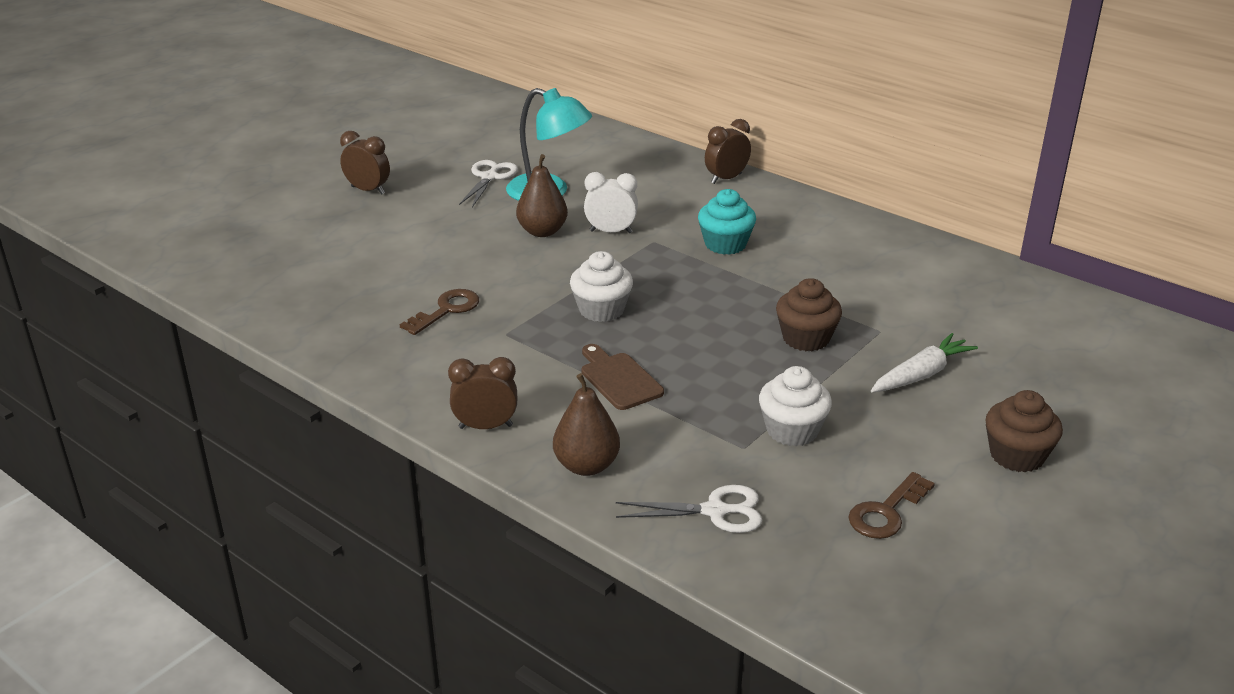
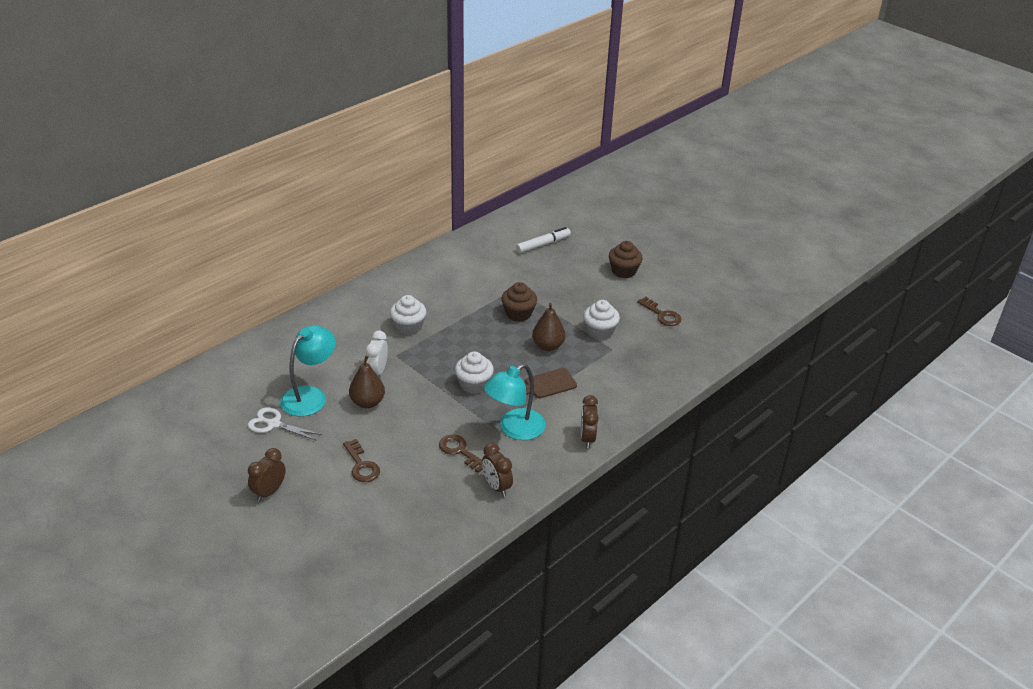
camera: 85 degrees left, 5 degrees up
brown pear [553,373,620,476] -> brown pear moved to [532,303,566,351]
white scissors [616,485,762,533] -> none
turquoise cupcake [698,189,756,255] -> white cupcake [390,295,426,335]
brown clock [705,119,751,184] -> brown clock moved to [482,443,513,497]
white carrot [871,333,978,393] -> none
none -> brown key [343,439,380,482]
none -> turquoise lamp [484,364,546,440]
none -> white marker [516,227,571,253]

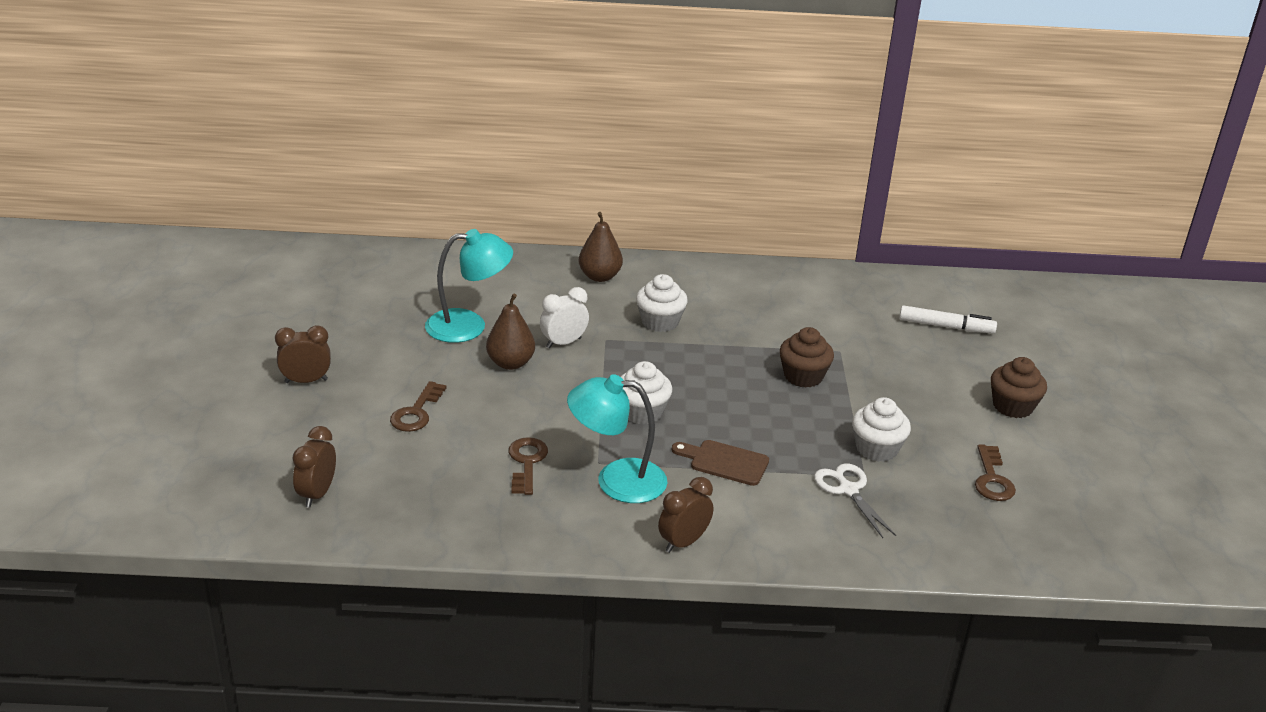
camera: 45 degrees right, 5 degrees down
white scissors [248,407,322,441] -> white scissors moved to [814,463,896,538]
brown clock [482,443,513,497] -> brown clock moved to [292,426,336,508]
brown pear [532,303,566,351] -> brown pear moved to [579,212,623,282]

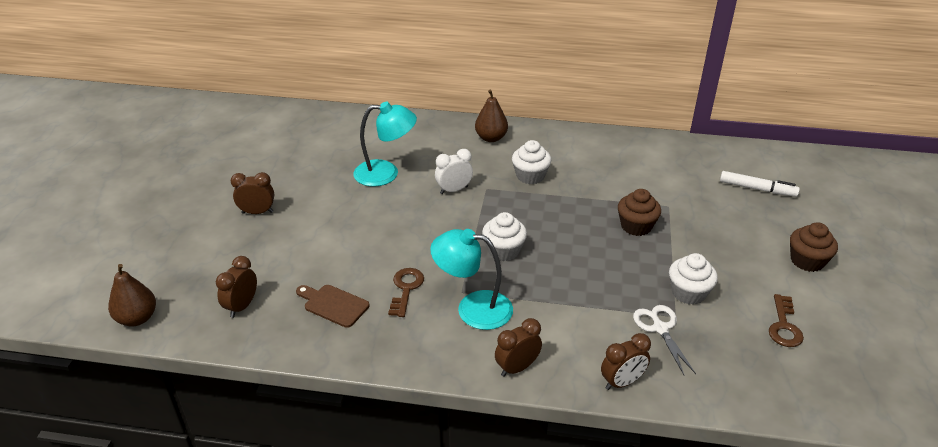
camera: 10 degrees right, 5 degrees up
brown key [390,381,447,432] -> none
brown pear [486,294,535,370] -> brown pear moved to [108,264,156,326]
brown cutting board [672,440,769,486] -> brown cutting board moved to [296,285,370,328]
none -> brown clock [601,333,651,390]

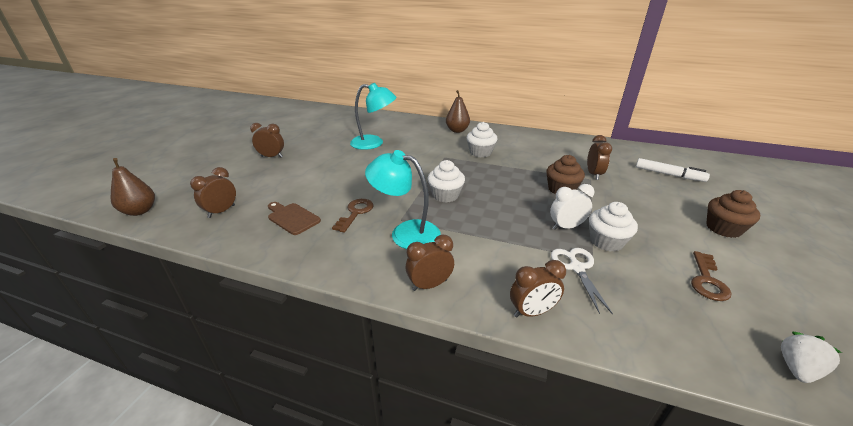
camera: 10 degrees right, 5 degrees down
white clock [435,149,473,194] -> white clock moved to [550,184,594,230]
none -> brown clock [587,135,612,180]
none -> white strawberry [781,331,842,383]

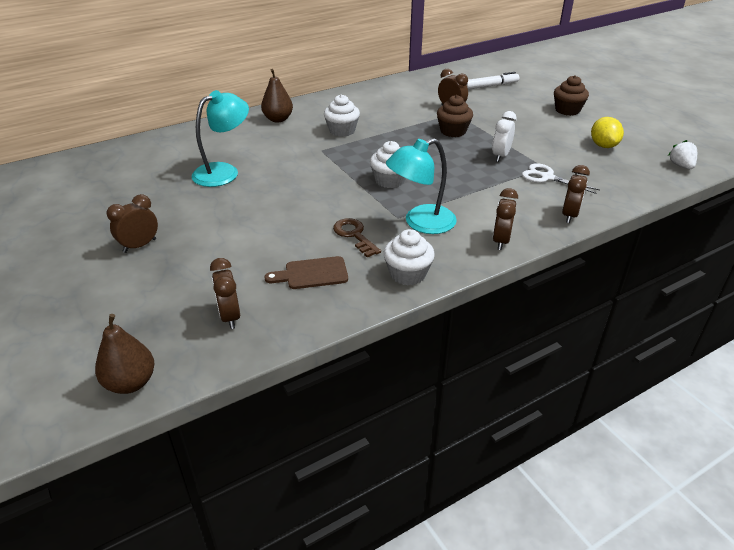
camera: 50 degrees left, 5 degrees up
white cupcake [589,202,638,252] -> white cupcake moved to [384,229,435,285]
brown key [691,251,732,301] -> yellow lemon [591,117,624,148]

